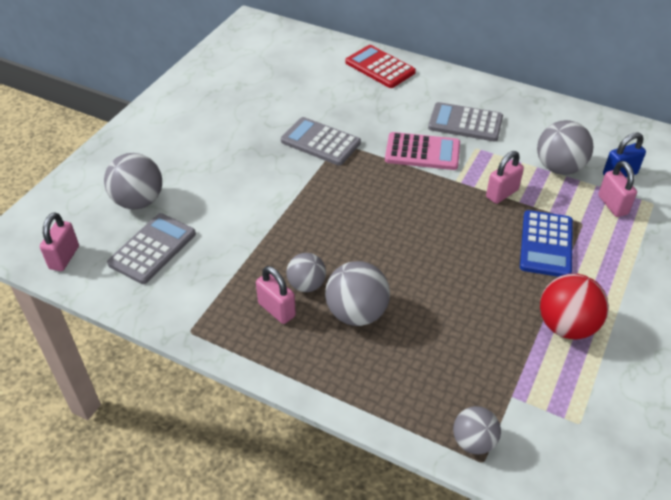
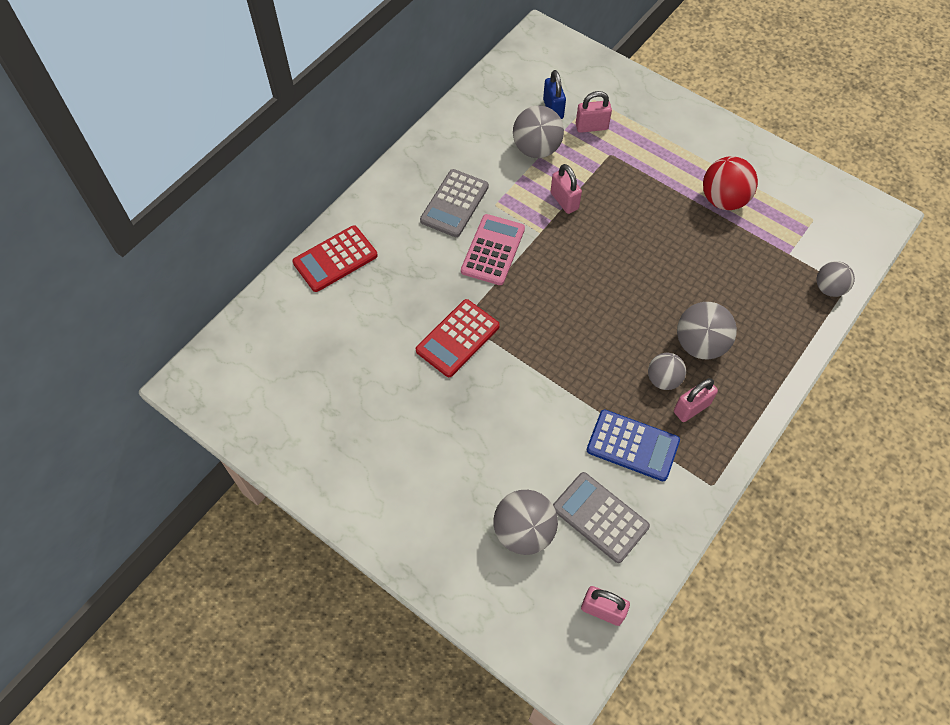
camera: 80 degrees left, 15 degrees up
grey calculator [281,117,361,166] -> red calculator [416,299,500,377]
blue calculator [520,210,573,277] -> blue calculator moved to [587,409,680,481]

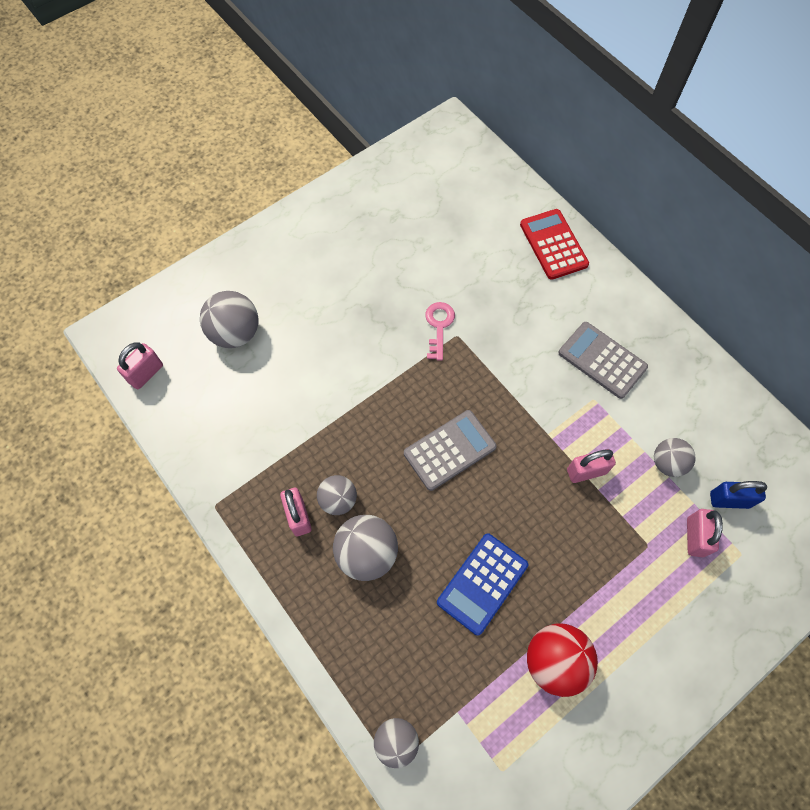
camera: 105 degrees right, 5 degrees up
red calculator [416,299,500,377] -> pink key [425,302,455,361]
pink calculator [461,214,525,285] -> none
grey ball [513,105,564,158] -> grey ball [654,438,696,477], size x0.64
grey calculator [553,472,650,563] -> grey calculator moved to [404,410,497,491]
blue calculator [587,409,680,481] -> blue calculator moved to [437,533,528,636]

